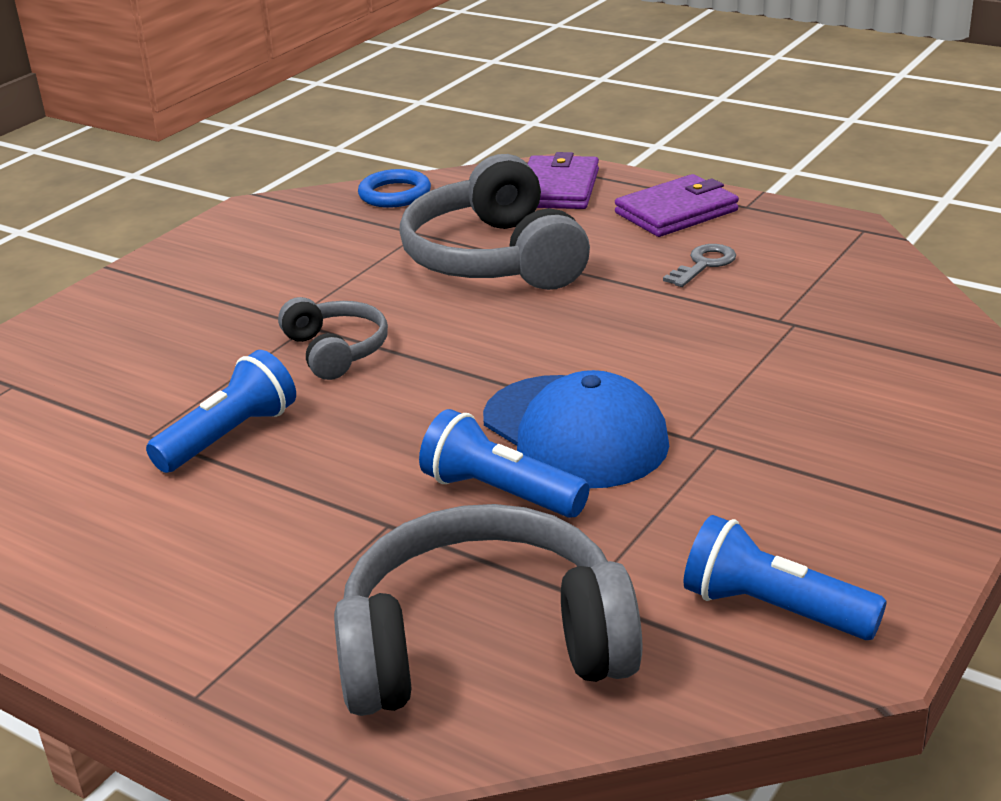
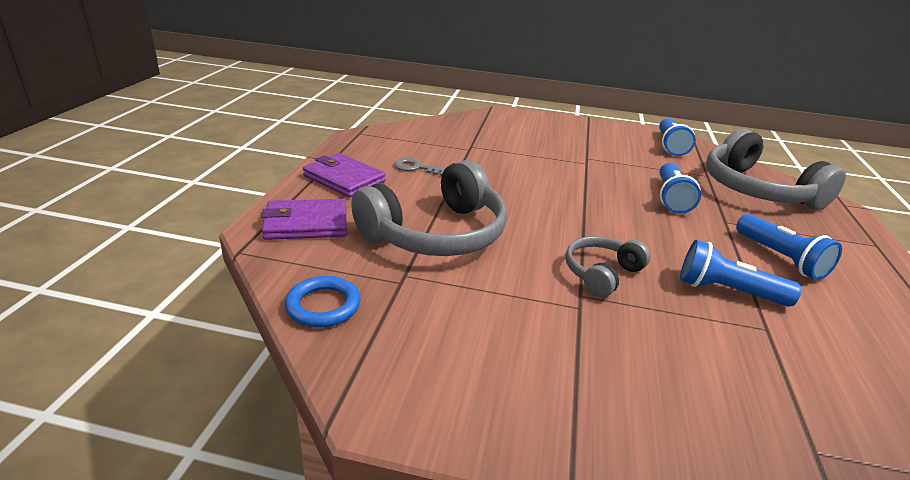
camera: 115 degrees left, 0 degrees up
blue cap [483,370,669,488] -> none
none -> blue flashlight [736,214,842,280]

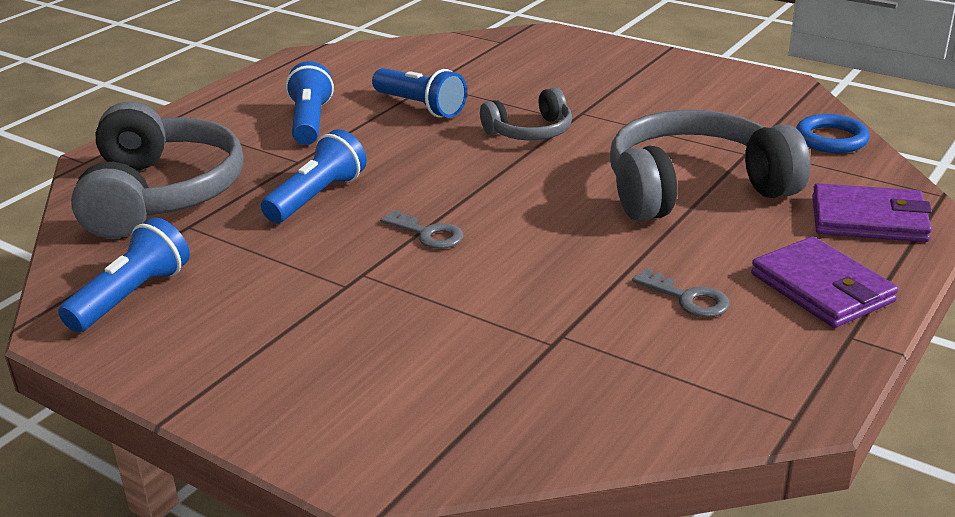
camera: 155 degrees left, 0 degrees up
none -> grey key [380,210,463,249]

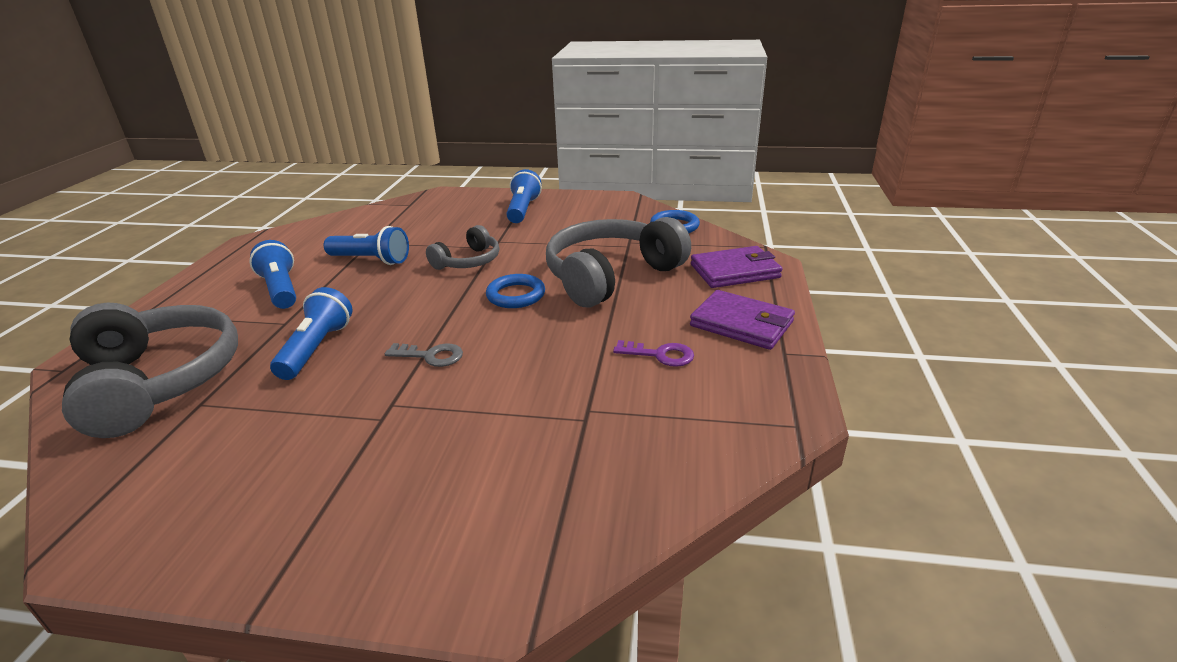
camera: 25 degrees left, 0 degrees up
blue flashlight [58,217,190,332] -> blue flashlight moved to [506,169,542,223]
grey key [632,268,730,317] -> purple key [613,340,694,367]
none -> blue ring [486,274,545,308]

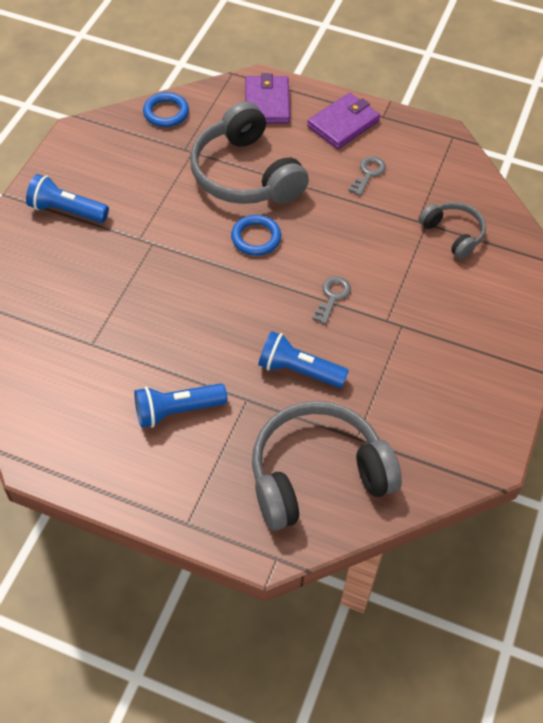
camera: 80 degrees left, 25 degrees up
blue flashlight [324,226,409,265] -> none
grey headphones [426,225,499,270] -> grey headphones moved to [419,202,486,259]
purple key [613,340,694,367] -> grey key [349,156,386,196]

